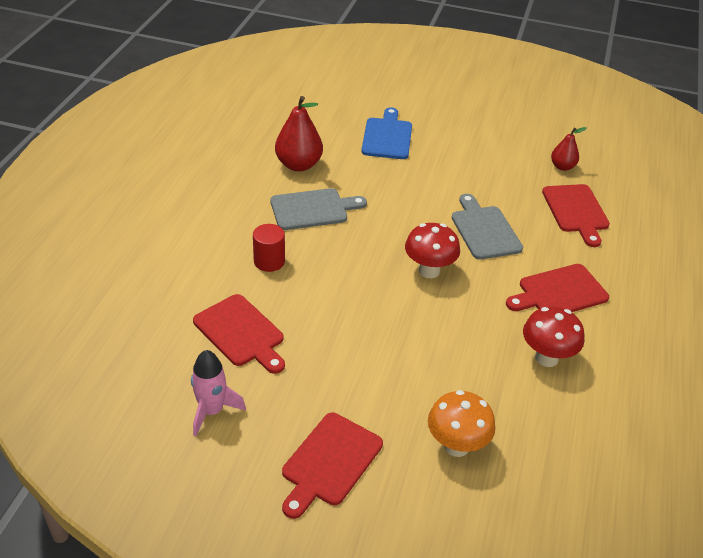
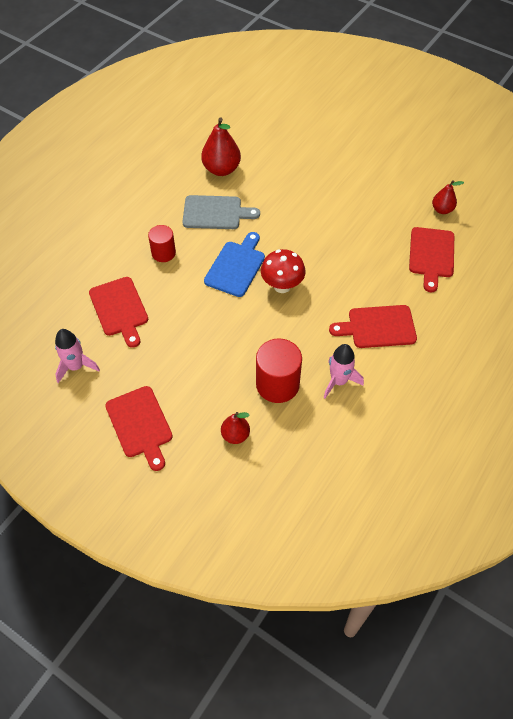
camera: 20 degrees right, 15 degrees up
red cutting board [282,413,383,519] -> red cutting board turned 75 degrees counterclockwise [105,386,173,471]
blue cutting board [361,107,412,159] -> blue cutting board moved to [204,232,265,297]
orange mushroom [428,390,496,457] -> red pear [221,412,250,444]
grey cutting board [452,194,523,260] -> none
red mushroom [523,306,584,367] -> pink rocket [324,344,364,398]
none -> red cylinder [256,338,302,403]

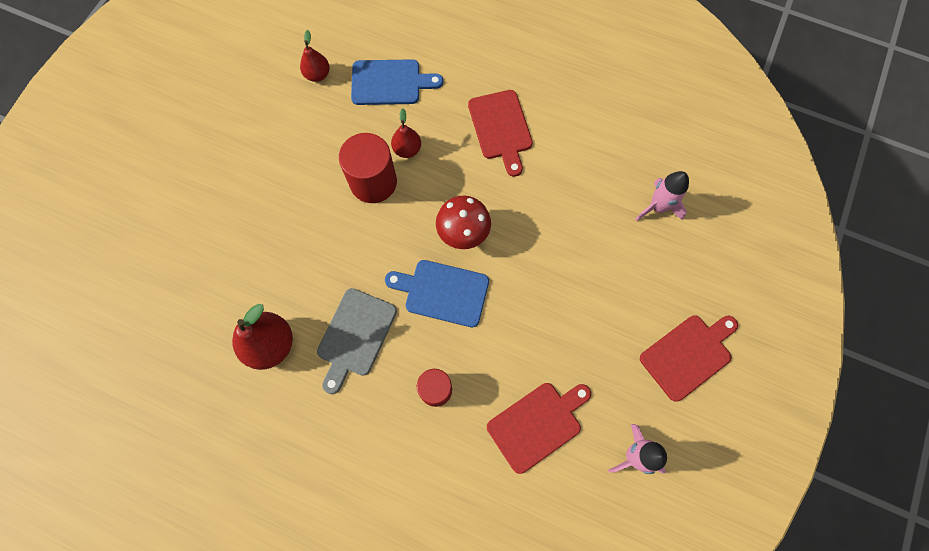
camera: 100 degrees left, 15 degrees up
grey cutting board [182,195,260,229] -> grey cutting board turned 150 degrees counterclockwise [317,288,397,394]
red pear [221,412,250,444] -> red pear moved to [391,109,421,158]
red cylinder [256,338,302,403] -> red cylinder moved to [339,133,397,203]
pink rocket [324,344,364,398] -> pink rocket moved to [635,171,689,221]
red cutting board [409,227,454,292] -> blue cutting board [351,59,443,105]

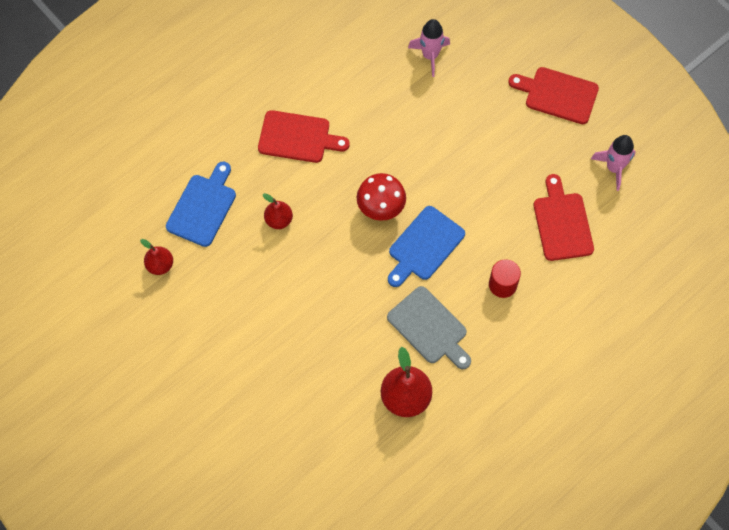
camera: 65 degrees left, 5 degrees down
red cylinder [339,133,397,203] -> none
red cutting board [640,315,738,402] -> red cutting board turned 60 degrees counterclockwise [508,67,599,124]

